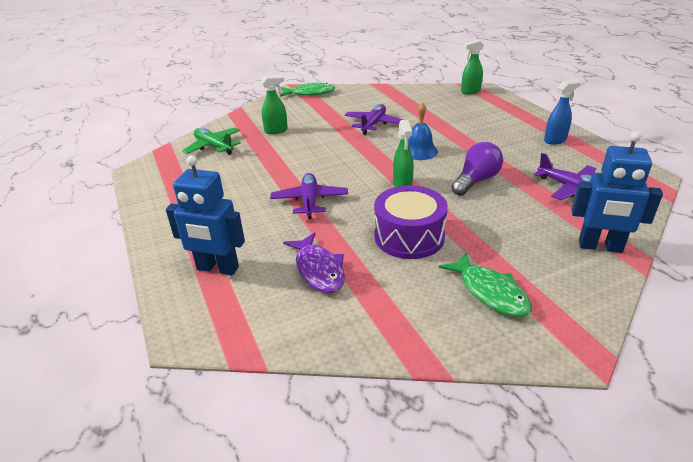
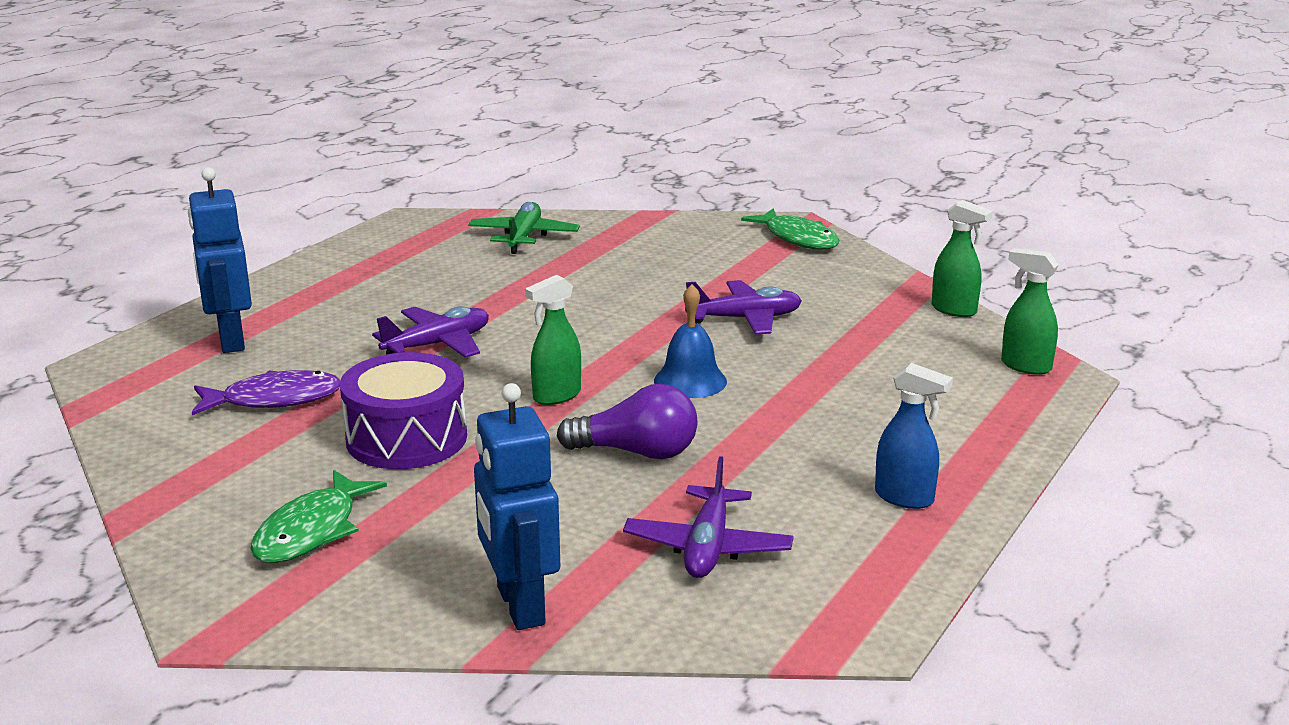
camera: 55 degrees right, 10 degrees down
green spray bottle [261,75,288,134] -> green spray bottle moved to [932,200,993,317]
purple fish [283,232,345,293] -> purple fish turned 135 degrees counterclockwise [192,370,340,415]

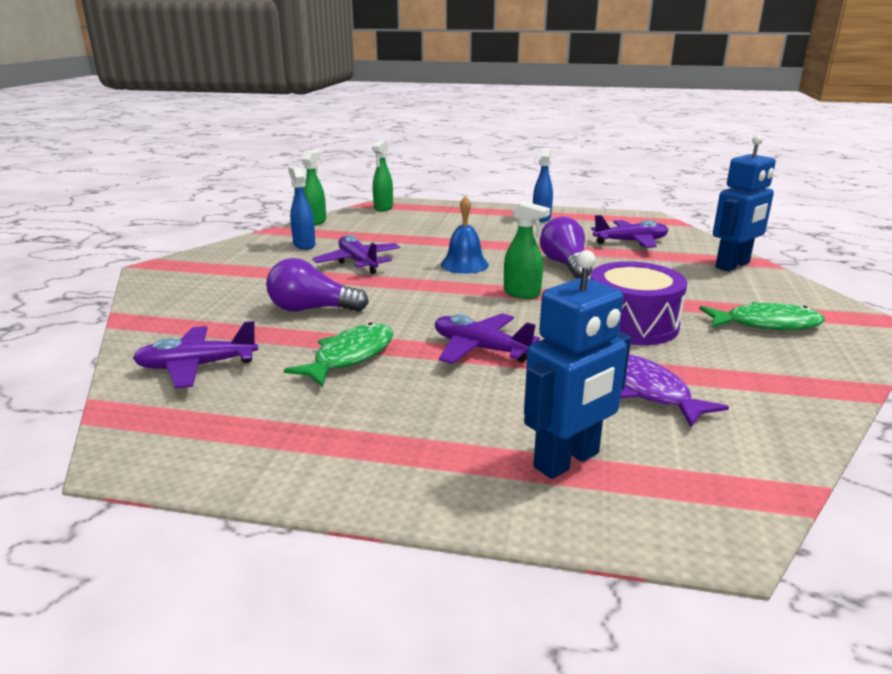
camera: 110 degrees left, 0 degrees up
green plane [468,202,580,254] -> purple plane [133,321,258,388]
green fish [741,208,839,249] -> green fish moved to [284,323,393,387]
none -> purple light bulb [266,258,369,312]
none -> blue spray bottle [288,166,316,250]

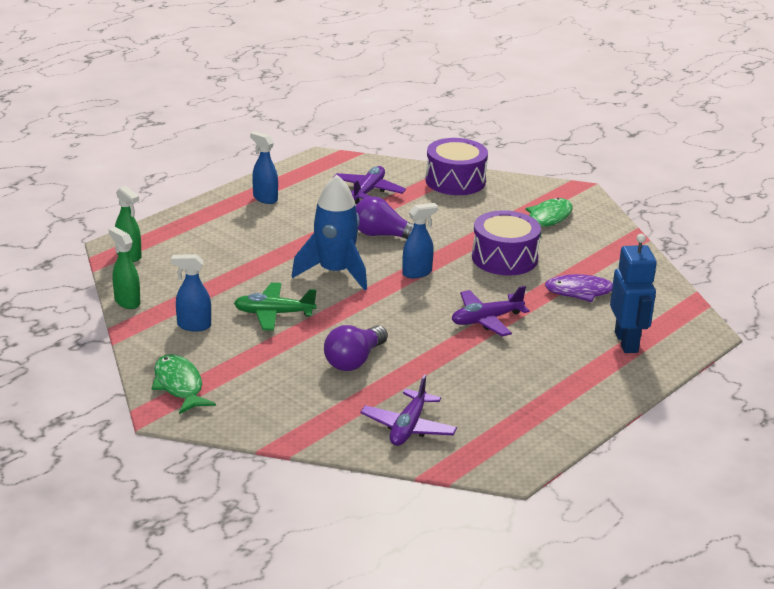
camera: 60 degrees left, 5 degrees up
green fish [284,323,393,387] -> green fish moved to [152,354,216,414]
purple plane [312,235,400,274] -> green plane [234,283,317,331]
blue bell [441,196,489,274] -> blue rocket [292,175,367,290]
green spray bottle [504,201,550,299] -> blue spray bottle [402,203,438,278]
blue robot [713,135,776,272] -> purple drum [426,138,488,195]

